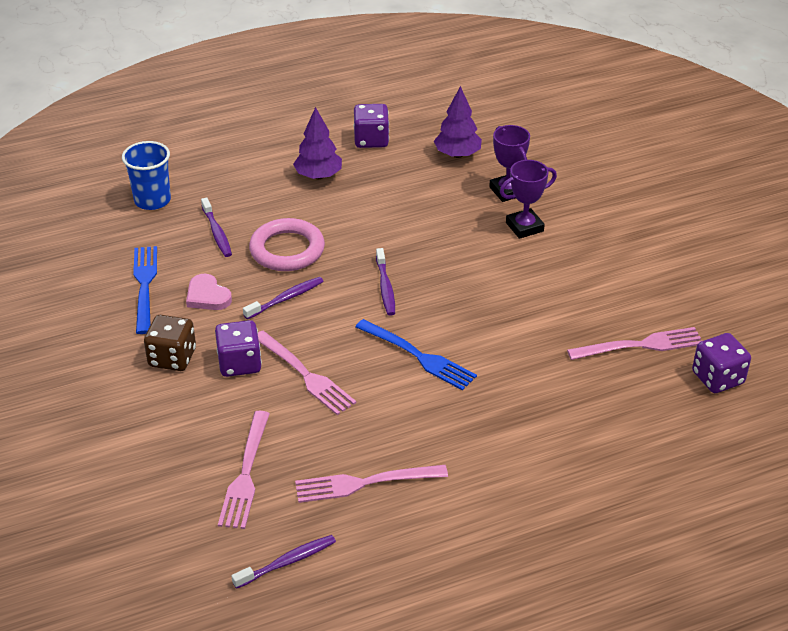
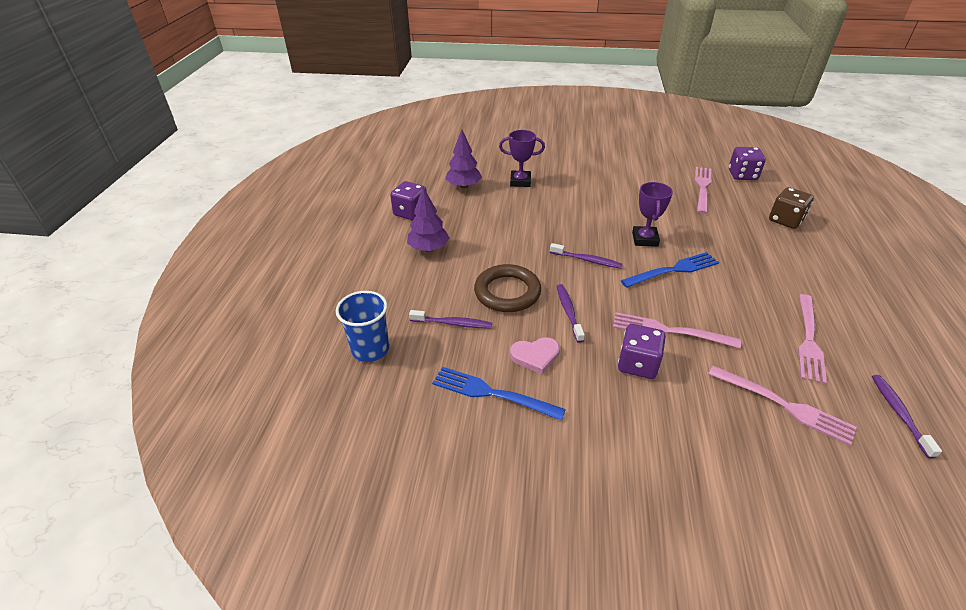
camera: 60 degrees left, 0 degrees up
brown dice [144,315,196,371] -> brown dice moved to [769,187,814,229]
pink ring [249,218,325,271] -> brown ring [474,264,541,312]
pink fork [258,331,356,415] -> pink fork turned 150 degrees counterclockwise [613,312,741,348]
purple trophy [500,160,557,239] -> purple trophy moved to [632,182,673,247]

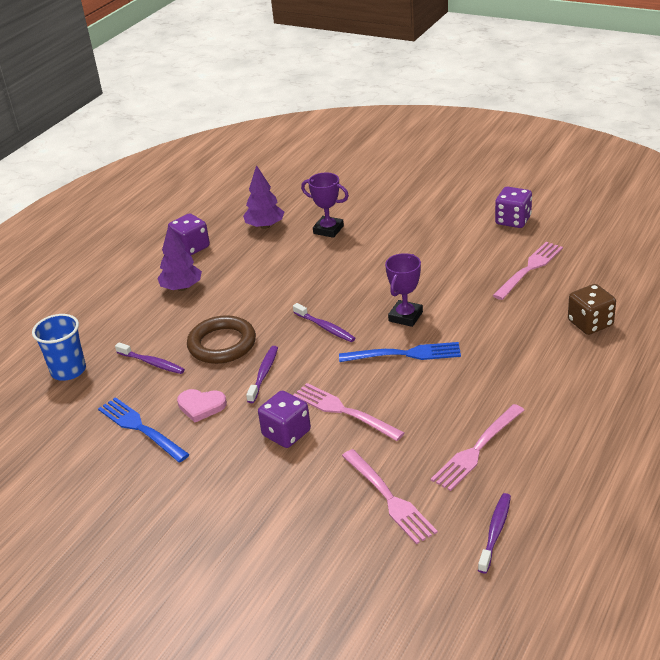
camera: 25 degrees right, 5 degrees down
purple dice [729,147,766,180] -> purple dice moved to [495,187,532,228]

